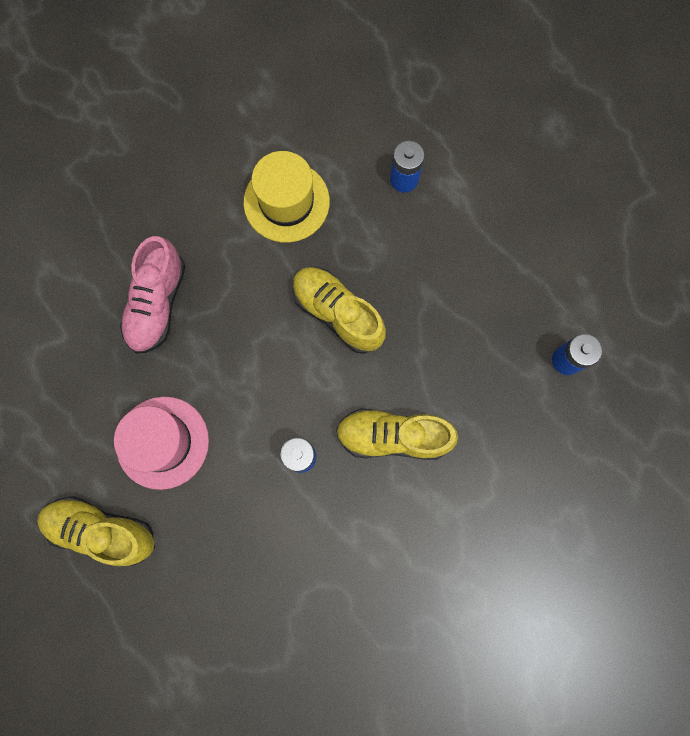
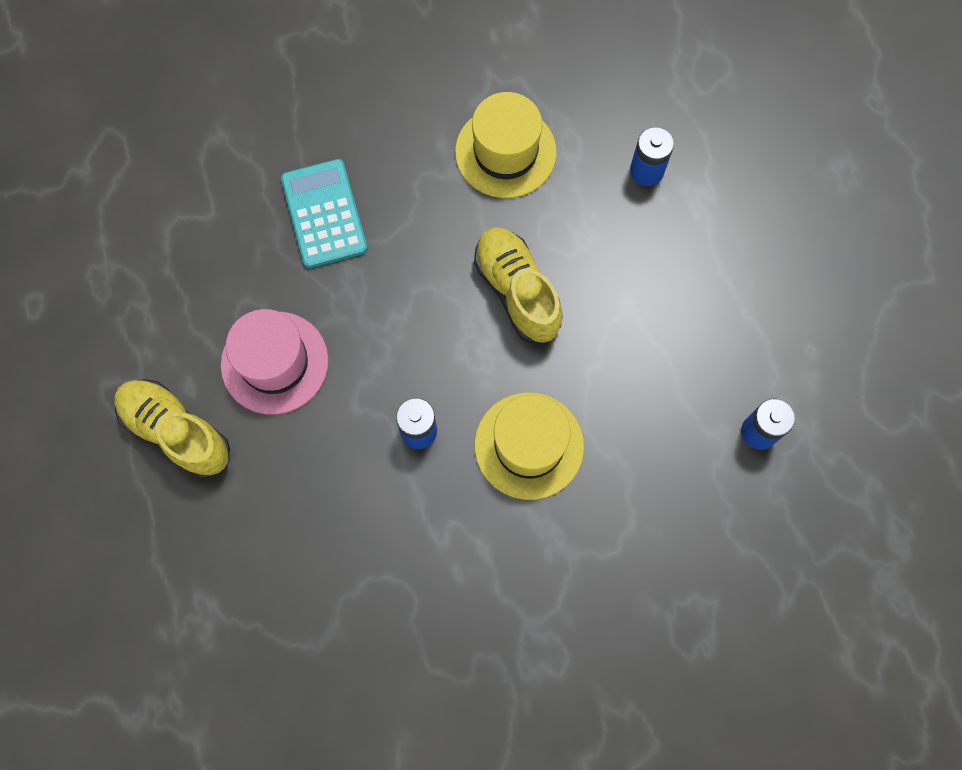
camera: 20 degrees right, 5 degrees down
pink shoe [120,236,186,354] -> turquoise calculator [281,159,368,268]
yellow shoe [336,408,458,460] -> yellow hat [475,393,584,500]

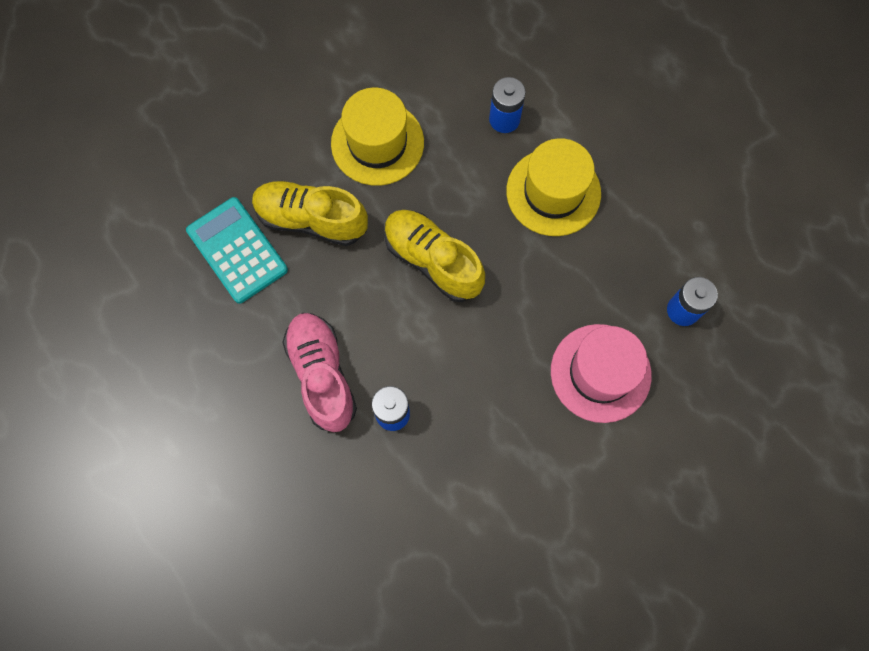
camera: 20 degrees left, 0 degrees up
yellow shoe [115,379,230,479] -> yellow shoe moved to [252,181,368,246]
pink hat [221,309,328,415] -> pink hat moved to [551,324,652,423]
yellow hat [475,393,584,500] -> yellow hat moved to [506,138,601,236]
none -> pink shoe [282,313,357,432]

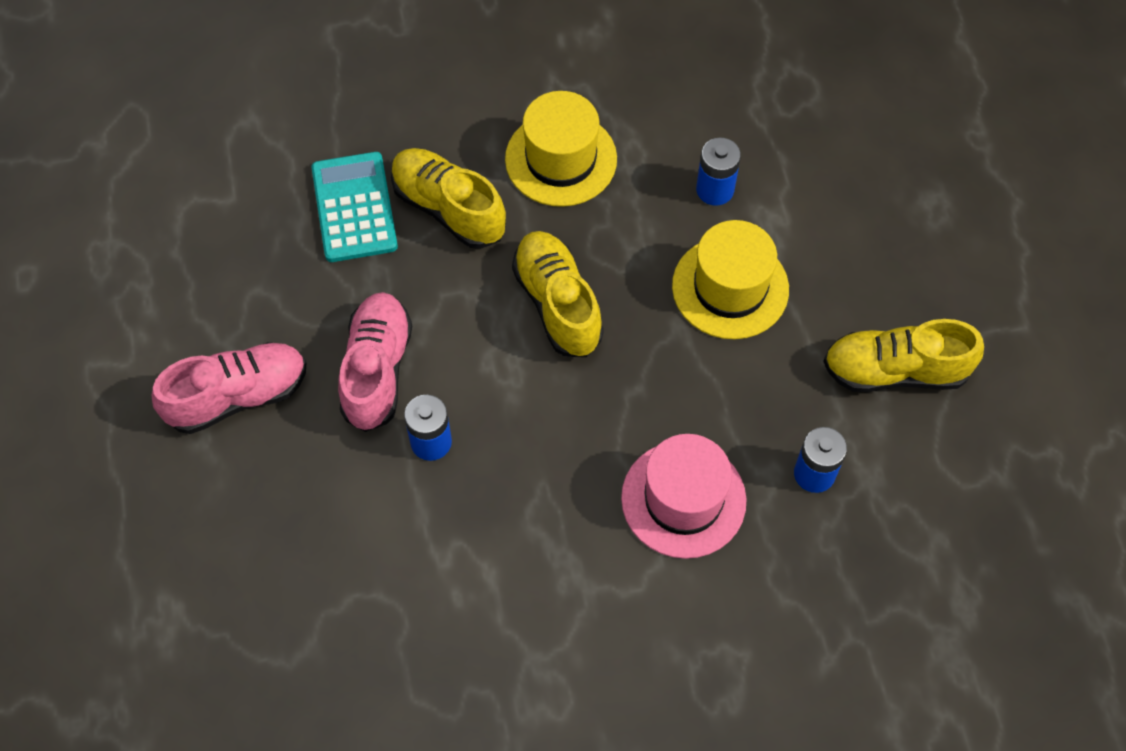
camera: 25 degrees right, 10 degrees down
none -> pink shoe [152,342,306,434]
none -> yellow shoe [823,319,984,392]

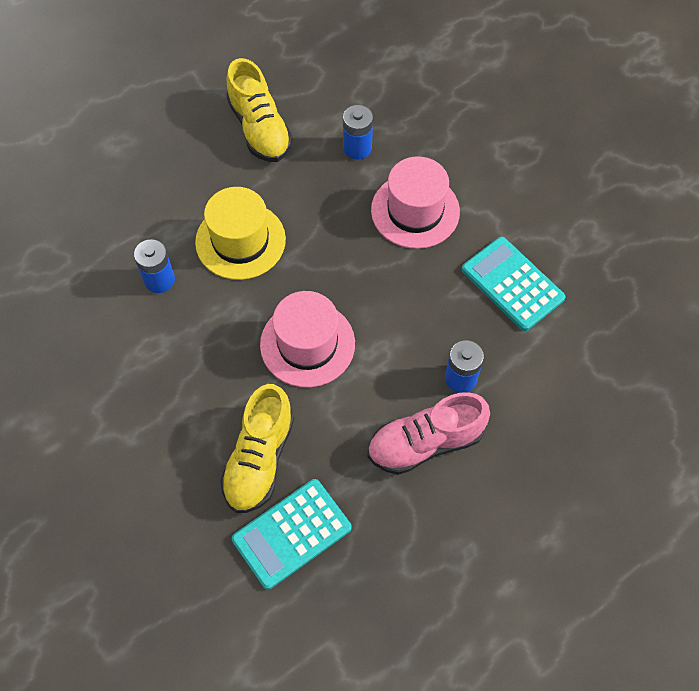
camera: 115 degrees left, 0 degrees up
pink shoe [152,342,306,434] -> none
yellow hat [505,91,617,207] -> none
yellow shoe [512,231,604,357] -> pink hat [260,291,355,388]
none -> turquoise calculator [462,237,566,331]

